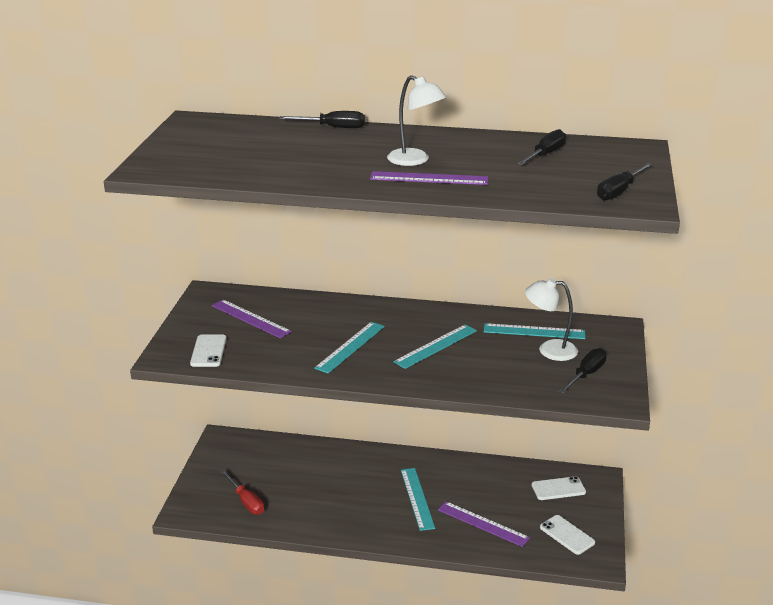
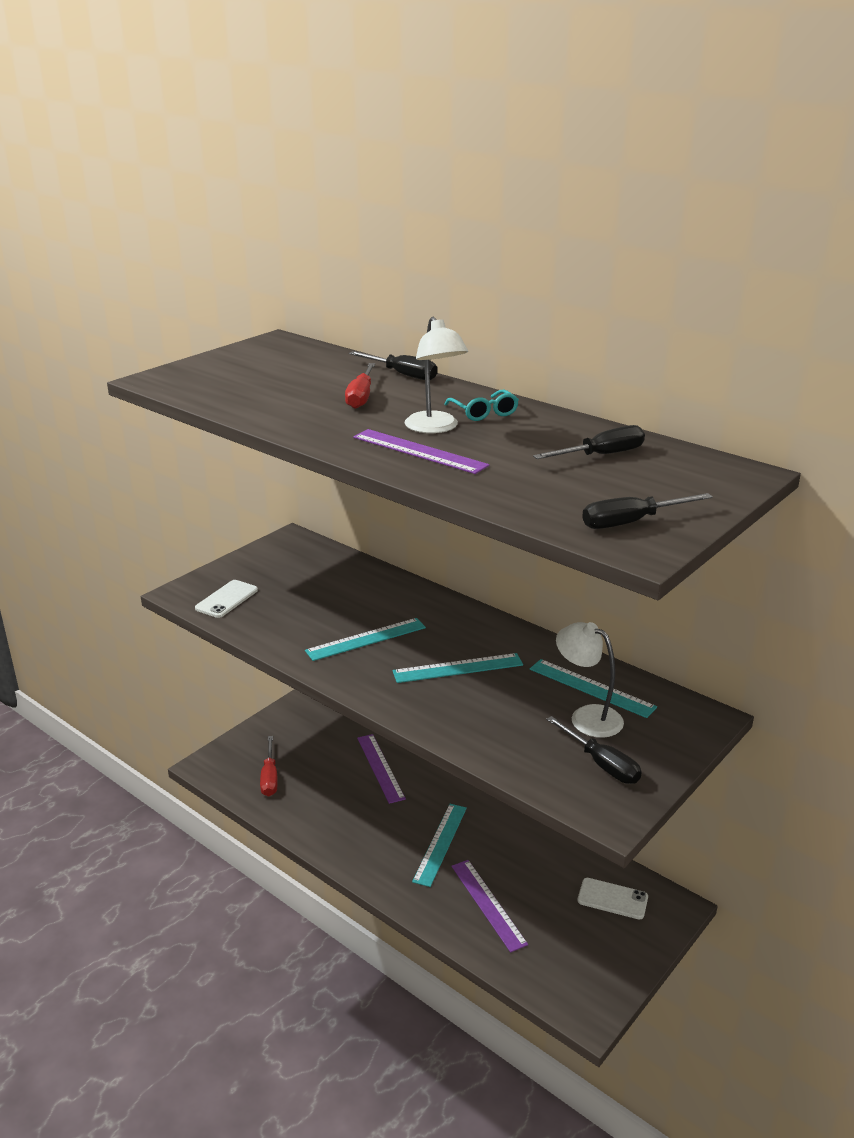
camera: 30 degrees right, 0 degrees up
purple ruler [212,299,292,338] -> purple ruler moved to [357,734,406,804]
white phone [540,515,595,555] -> none
black screwdriver [559,348,607,394] -> black screwdriver turned 75 degrees clockwise [546,716,642,784]
none -> red screwdriver [345,363,375,409]
none -> turquoise glasses [445,389,519,421]

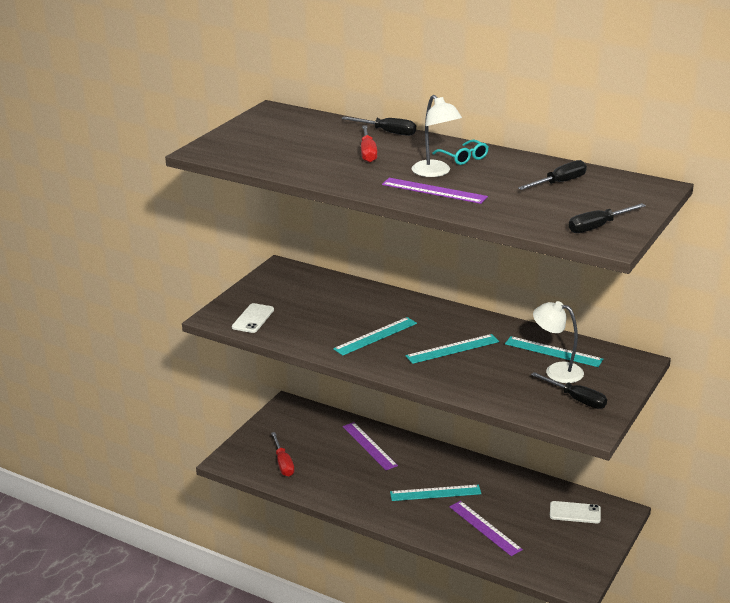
camera: 10 degrees left, 0 degrees up
turquoise ruler [412,804,467,887] -> turquoise ruler turned 75 degrees clockwise [390,485,481,501]

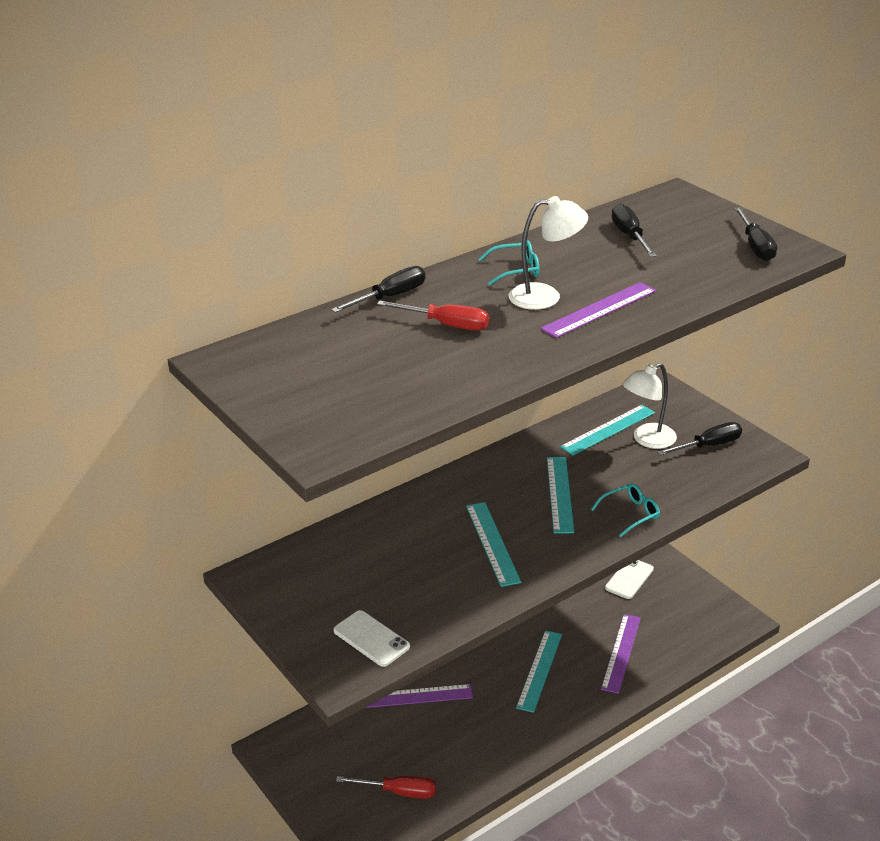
camera: 65 degrees left, 5 degrees up
purple ruler [449,501,523,556] -> purple ruler turned 60 degrees counterclockwise [601,614,641,694]
none -> turquoise glasses [591,483,660,537]

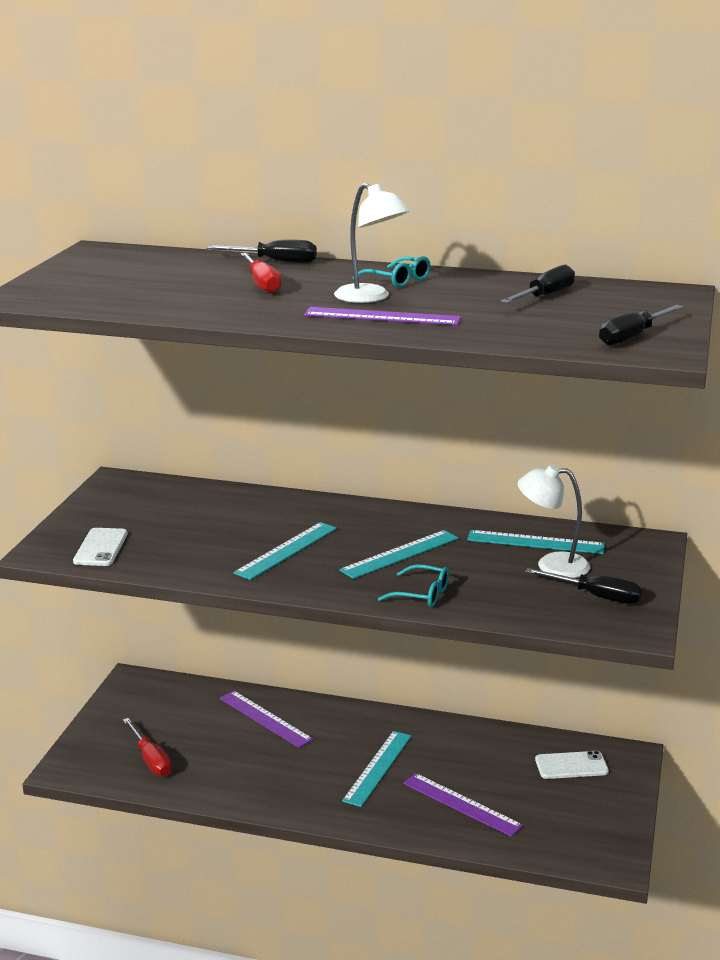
camera: 50 degrees right, 10 degrees down
turquoise ruler [516,630,562,713] -> turquoise ruler turned 45 degrees counterclockwise [342,731,411,807]
purple ruler [601,614,641,694] -> purple ruler turned 60 degrees clockwise [403,773,523,837]

